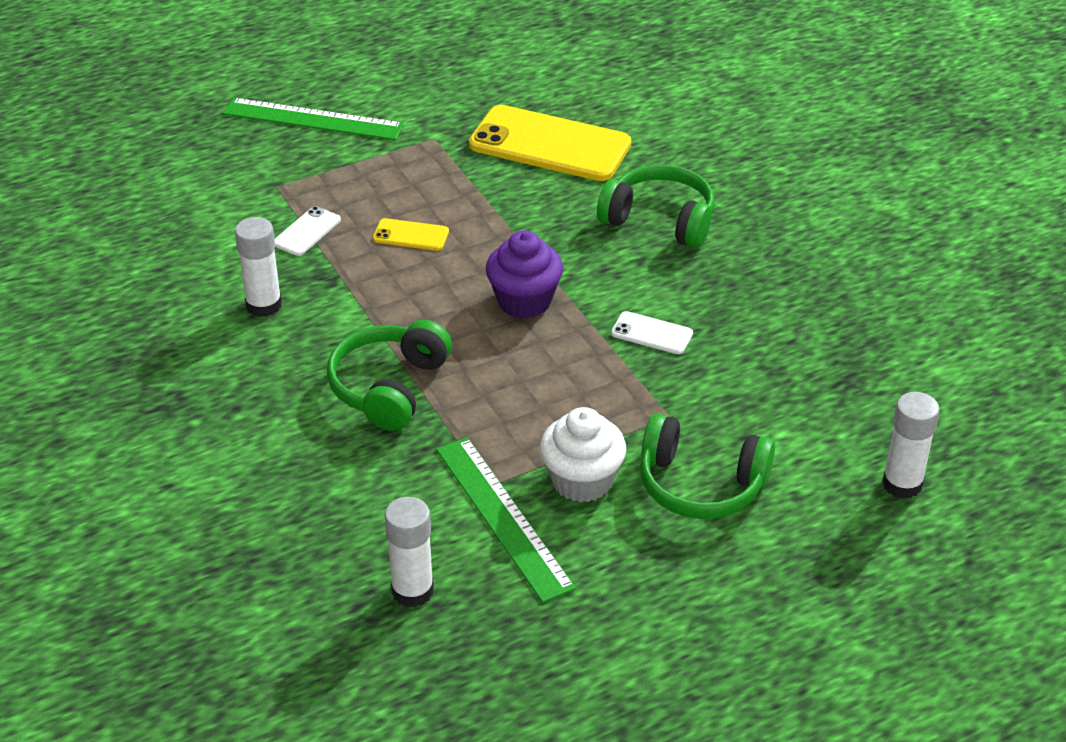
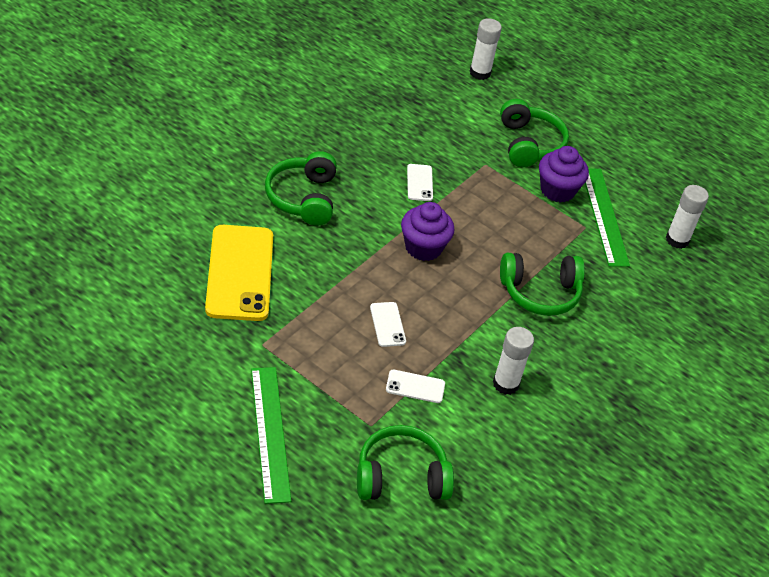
camera: 120 degrees left, 5 degrees up
yellow phone [373,218,449,251] -> white phone [370,302,406,347]
green ruler [436,437,576,603] -> green ruler turned 45 degrees counterclockwise [585,168,630,267]
white cupcake [540,407,626,503] -> purple cupcake [539,146,589,203]
none -> green headphones [357,425,454,500]

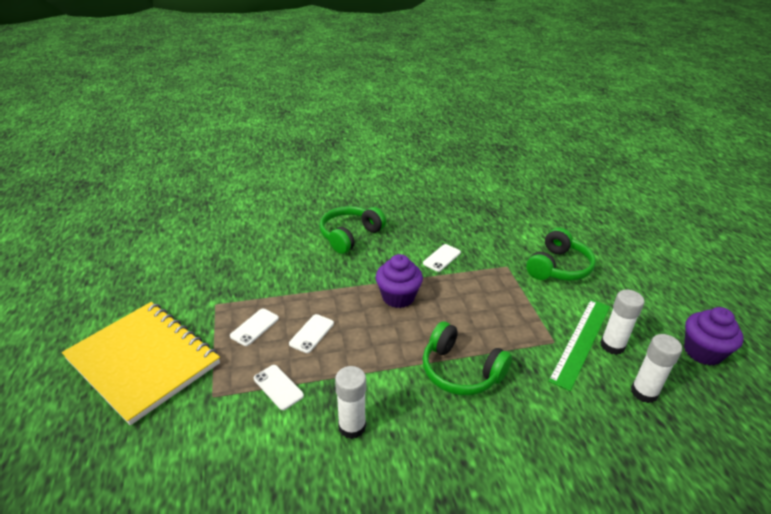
camera: 45 degrees right, 10 degrees down
yellow phone [205,225,273,321] -> none
green ruler [251,367,291,504] -> yellow notebook [62,302,220,425]
green headphones [357,425,454,500] -> none
white glue stick [470,18,502,80] -> white glue stick moved to [600,290,644,355]
purple cupcake [539,146,589,203] -> purple cupcake moved to [684,307,744,365]
none -> white phone [230,309,279,346]

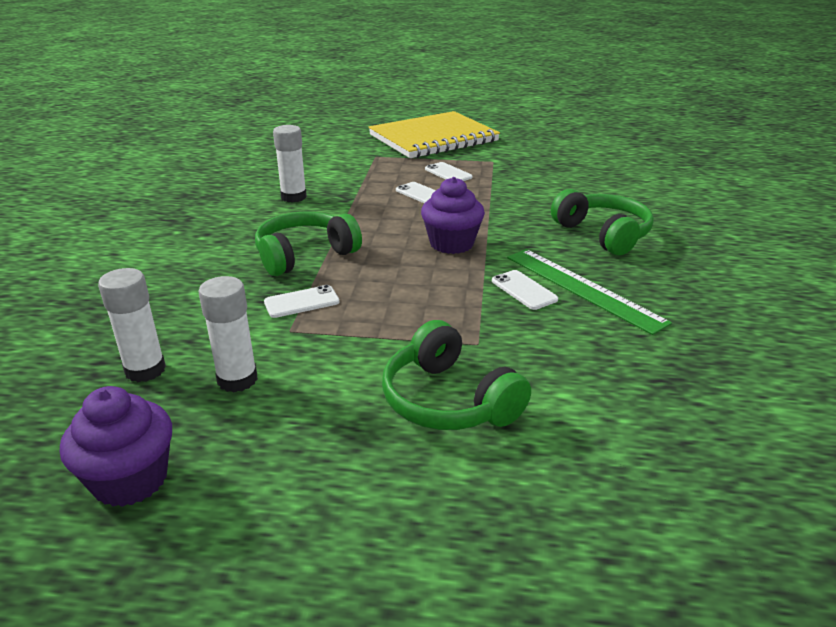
camera: 110 degrees right, 5 degrees down
white phone [254,365,304,410] -> white phone moved to [264,285,339,318]
green ruler [548,299,610,391] -> green ruler moved to [507,249,672,335]

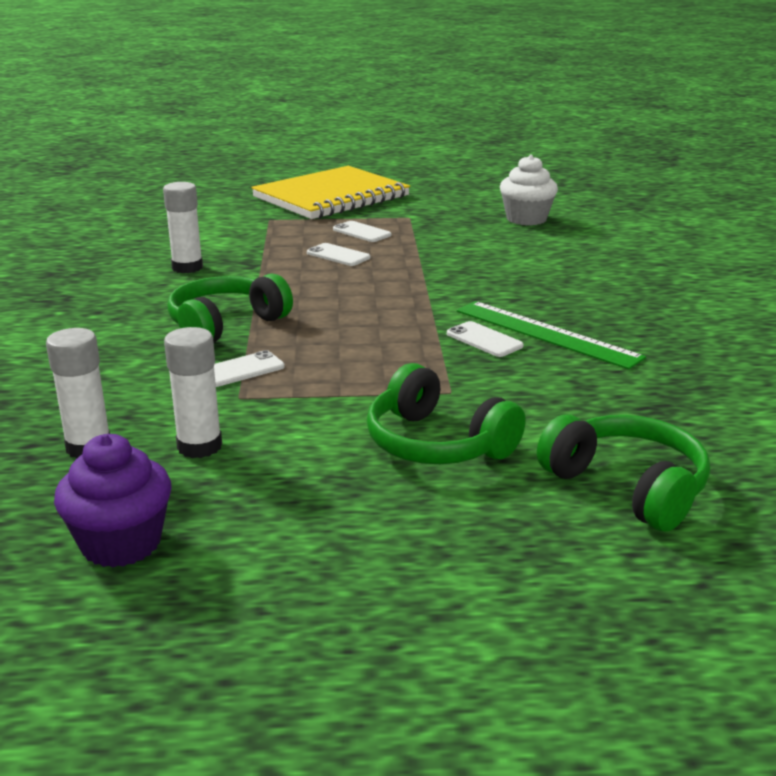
camera: 10 degrees left, 5 degrees down
purple cupcake [421,177,485,254] -> none
green headphones [551,189,654,256] -> green headphones moved to [537,414,710,532]
none -> white cupcake [500,155,558,226]

